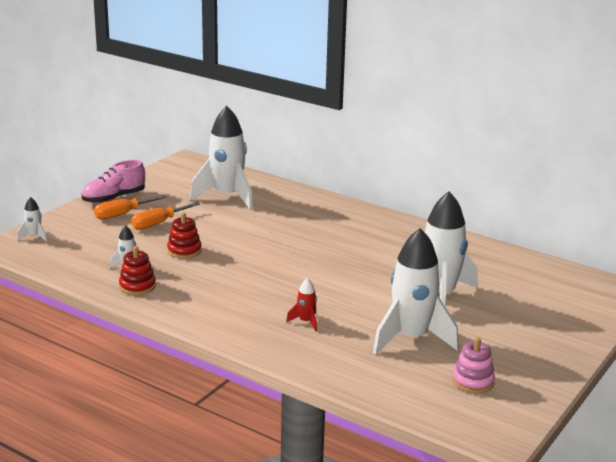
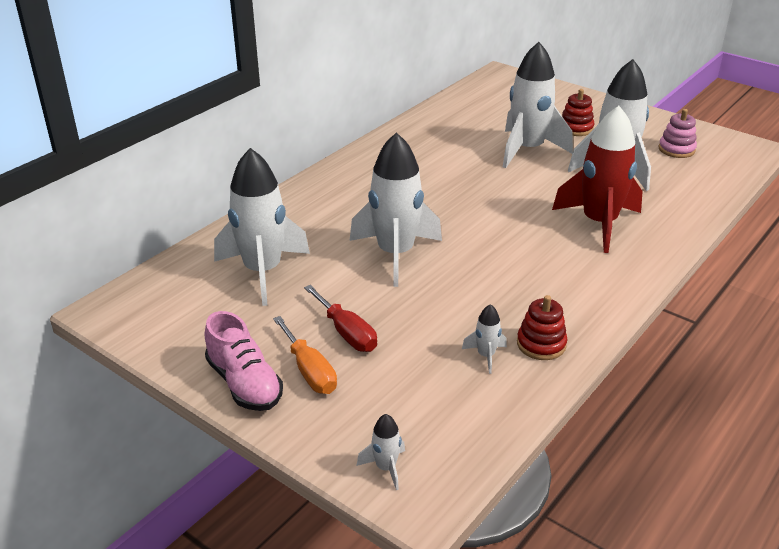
camera: 85 degrees left, 10 degrees up
orange screwdriver [131,202,200,230] -> red screwdriver [304,285,377,352]
red stacking toy [167,213,201,258] -> red stacking toy moved to [562,89,594,136]
red rocket [286,278,317,331] -> red rocket [552,106,643,253], size x2.39
none -> white rocket [350,132,442,287]

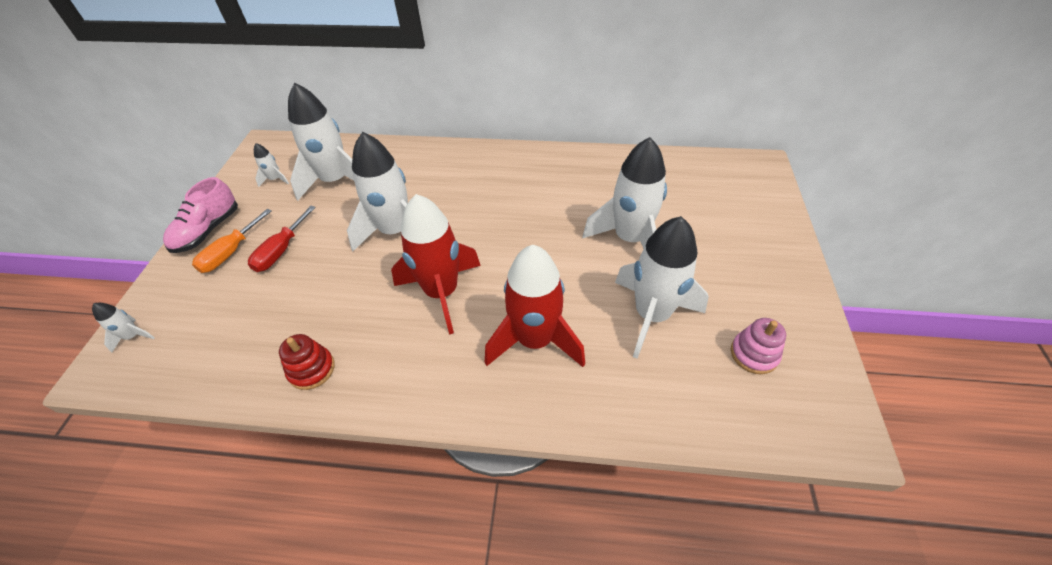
camera: 60 degrees right, 15 degrees up
white rocket [462,304,507,374] -> white rocket moved to [254,143,289,187]
red stacking toy [562,89,594,136] -> none
none -> red rocket [391,194,481,334]

